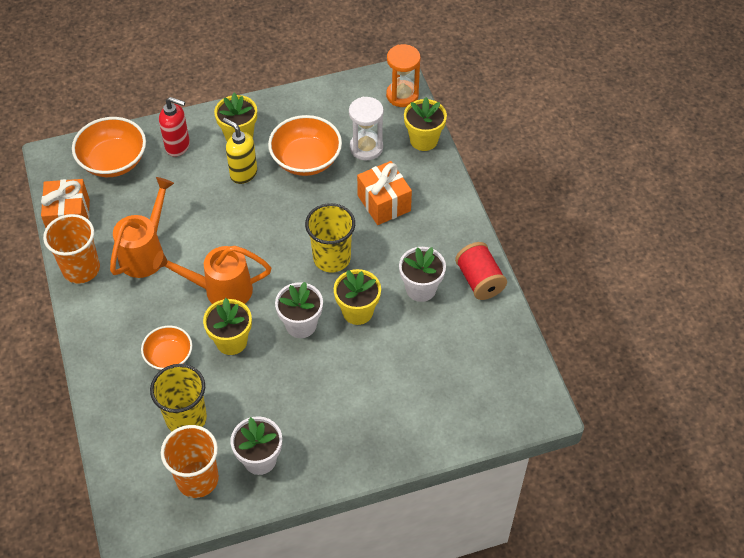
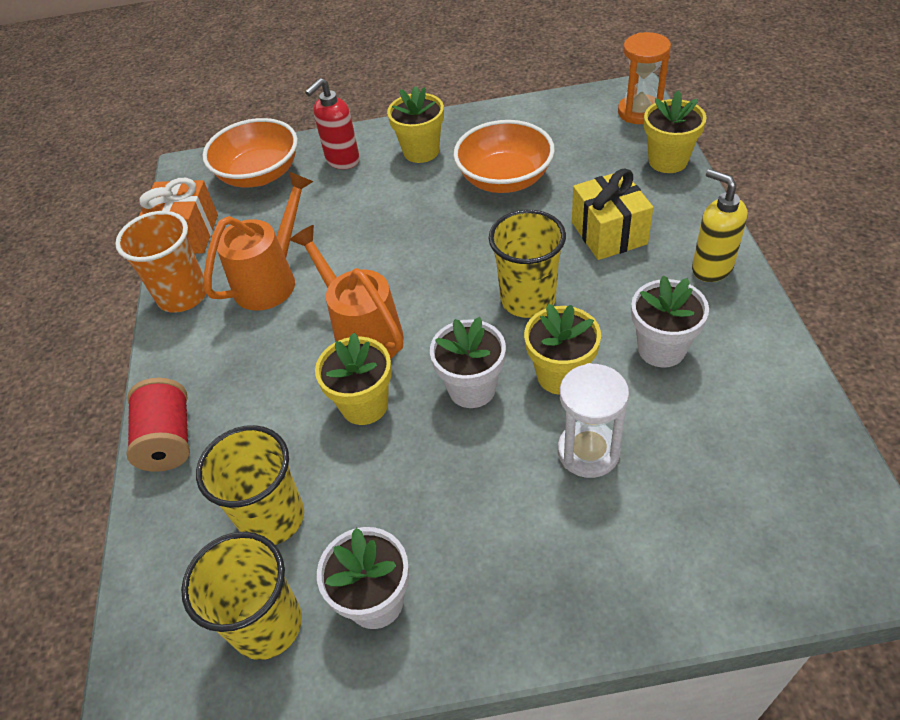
camera: 15 degrees right, 5 degrees down
orange bowl [141,326,192,370] -> none
orange watering can [153,246,271,304] -> orange watering can turned 45 degrees clockwise [290,225,404,359]
red soap dispenser [159,97,190,157] -> red soap dispenser turned 105 degrees clockwise [305,78,360,169]
orange cup [161,425,219,498] -> yellow cup [181,532,302,660]
yellow soap dispenser [223,118,257,184] -> yellow soap dispenser moved to [692,169,748,282]
white hourglass [349,97,384,161] -> white hourglass moved to [558,363,629,478]
orange gift [357,161,412,225] -> yellow gift [572,168,653,260]
red spool [455,242,507,300] -> red spool moved to [126,378,190,472]

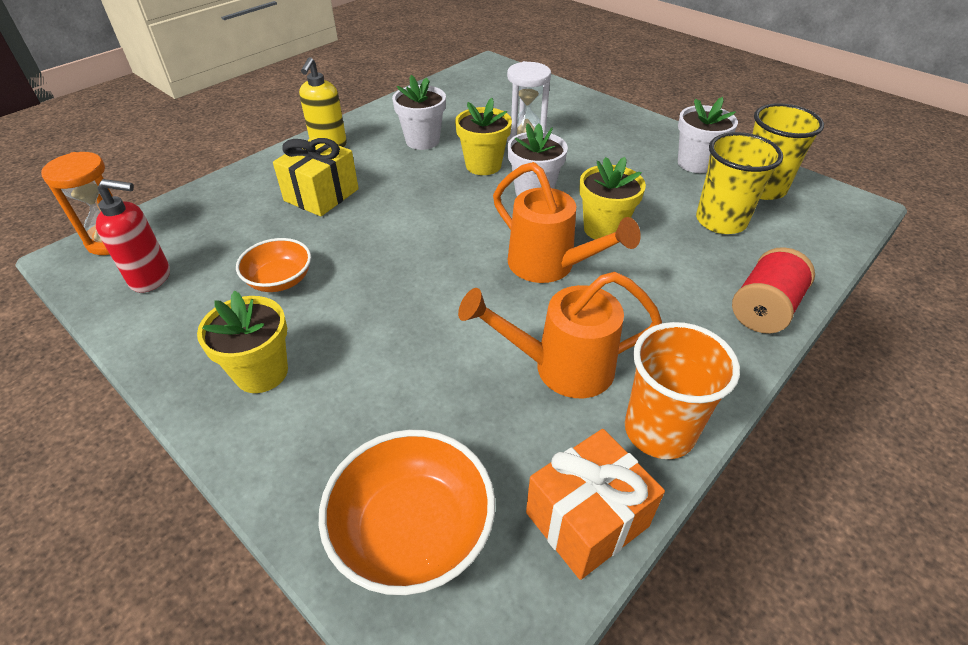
camera: 135 degrees left, 5 degrees down
orange watering can [290,225,404,359] -> orange watering can turned 60 degrees counterclockwise [493,162,641,283]
red soap dispenser [305,78,360,169] -> red soap dispenser moved to [96,179,170,293]
orange bowl [454,120,555,193] -> orange bowl [236,238,311,292], size x0.62
yellow cup [489,210,566,318] -> none
yellow flower pot [644,91,707,173] -> none

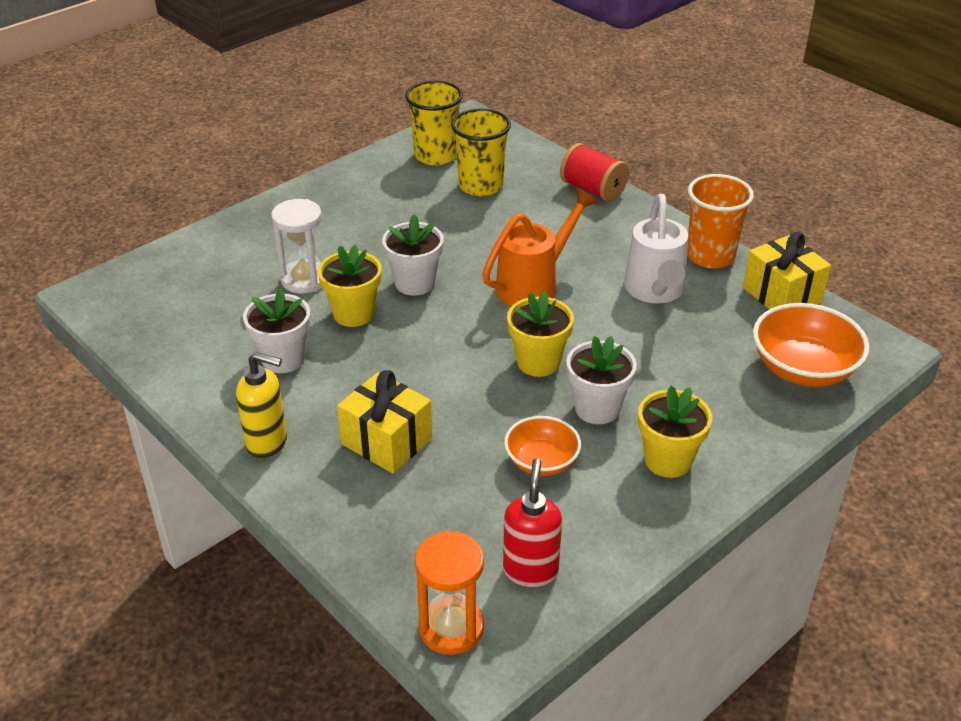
camera: 85 degrees left, 5 degrees down
orange watering can [458,272,662,399] -> white watering can [624,194,688,303]
orange gift [526,429,665,580] -> yellow gift [743,232,831,309]
yellow flower pot [579,157,646,240] -> yellow flower pot moved to [507,290,574,377]
white flower pot [678,97,738,173] -> white flower pot moved to [566,336,637,424]

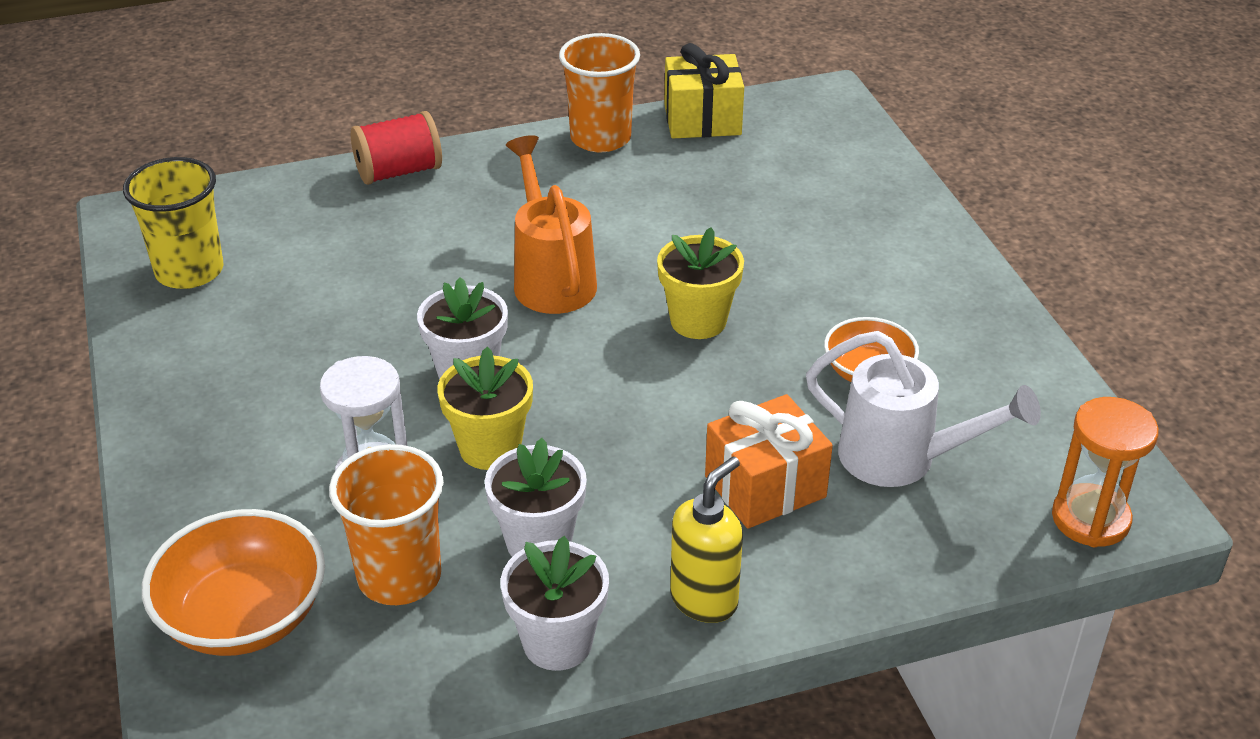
camera: 65 degrees left, 0 degrees up
yellow gift [337,370,432,474] -> orange gift [705,394,833,529]
yellow cup [451,108,511,196] -> none
red soap dispenser [503,458,562,587] -> none
white flower pot [566,336,637,424] -> white flower pot moved to [501,536,609,671]
white watering can [624,194,688,303] -> white watering can moved to [806,331,1041,487]
yellow flower pot [638,386,712,478] -> none
orange bowl [753,303,869,387] -> orange bowl moved to [142,509,325,656]
none -> orange cup [329,444,444,605]

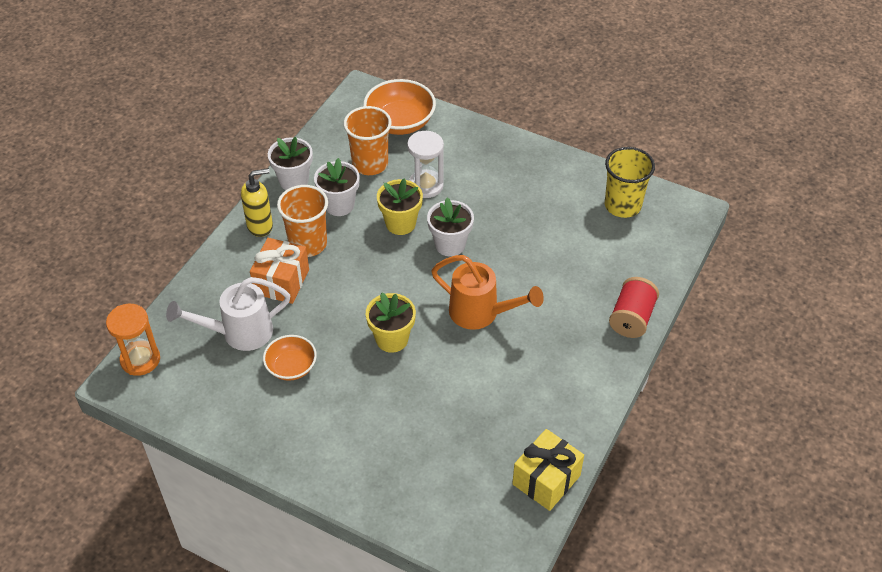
camera: 135 degrees right, 10 degrees up
orange cup [559,33,640,153] -> orange cup moved to [277,185,328,257]
yellow soap dispenser [670,457,743,623] -> yellow soap dispenser turned 105 degrees counterclockwise [241,168,273,237]

